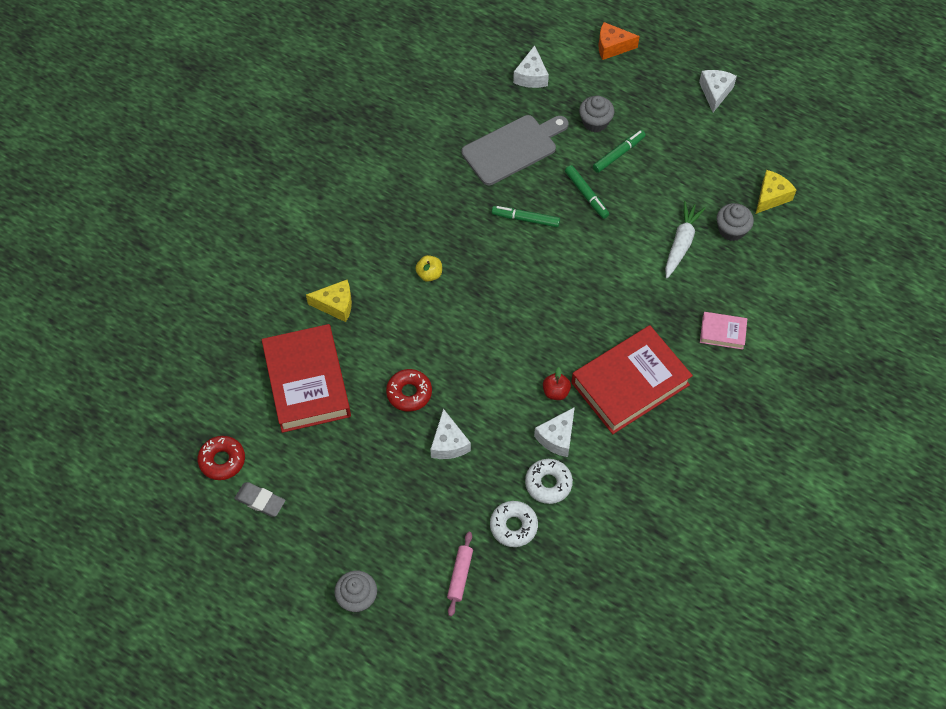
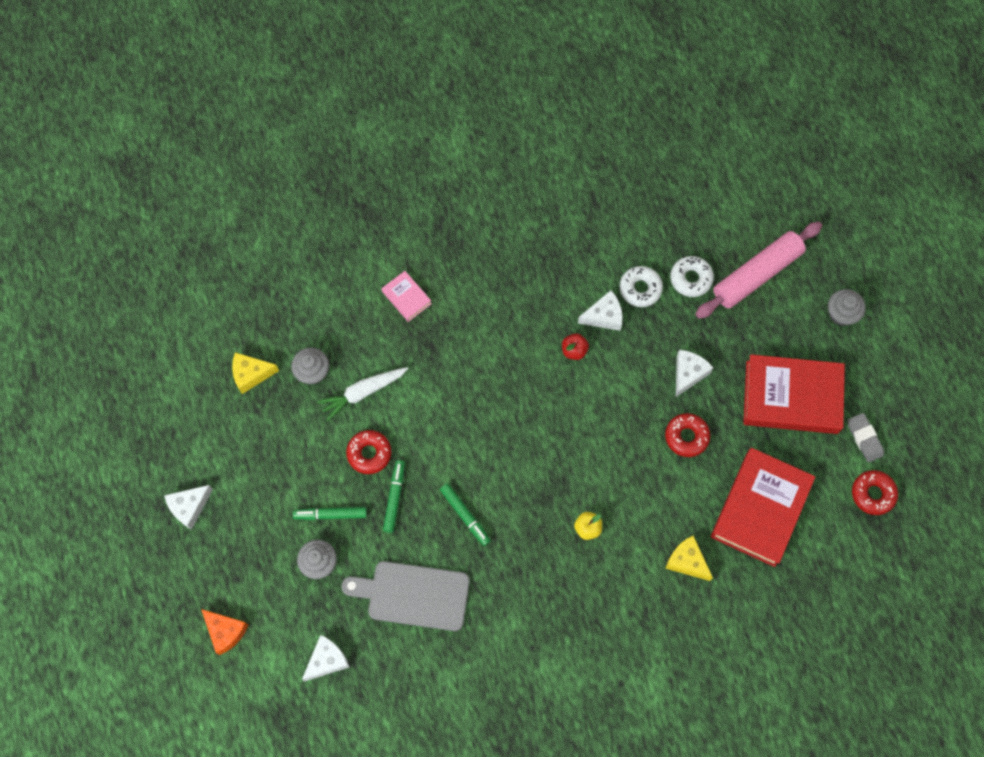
camera: 140 degrees left, 10 degrees up
pink rolling pin [447,532,473,617] -> pink rolling pin [695,222,822,319], size x2.07
red book [571,325,693,434] -> red book moved to [743,354,845,434]
none -> red donut [346,430,391,474]

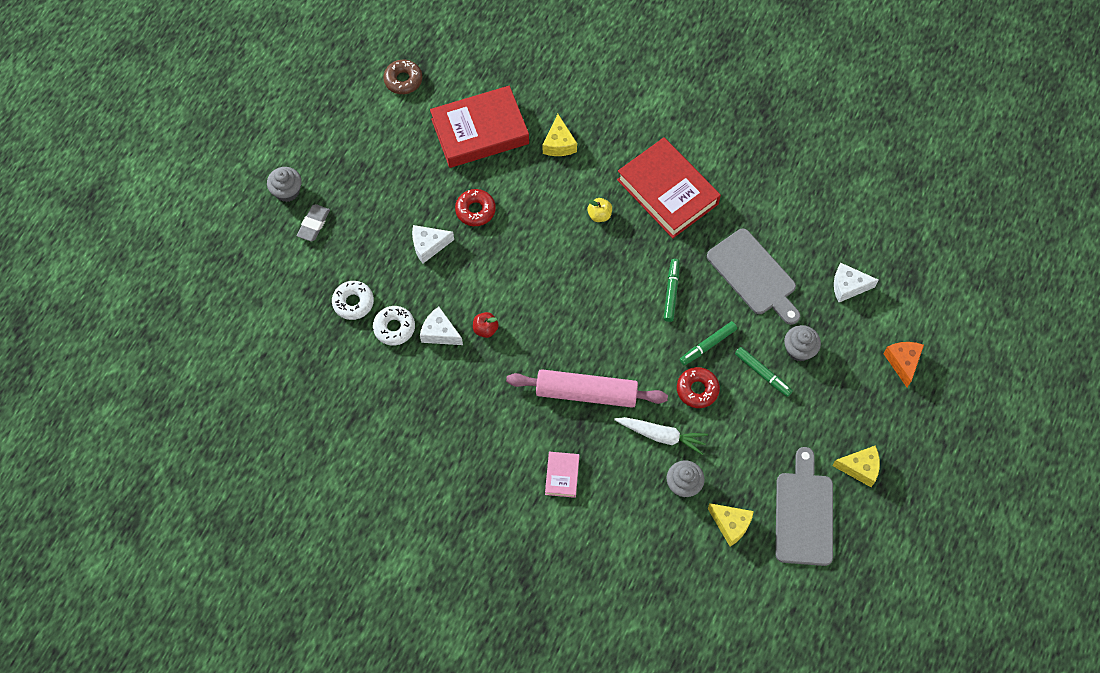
camera: 135 degrees left, 5 degrees down
white cheese [164,485,213,530] -> yellow cheese [832,445,880,487]
pink rolling pin [695,222,822,319] -> pink rolling pin moved to [506,369,668,408]
red book [743,354,845,434] -> red book moved to [617,137,721,238]
grey eraser [848,413,884,463] -> grey eraser moved to [297,204,330,241]
red donut [852,470,898,515] -> brown donut [383,60,422,94]
none -> grey cutting board [775,447,833,566]

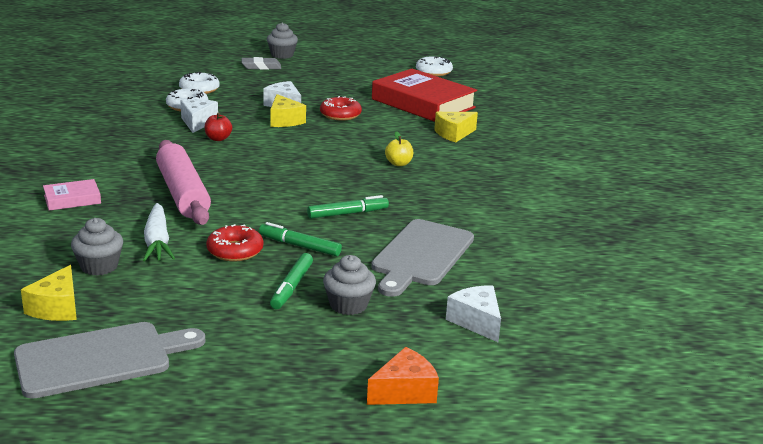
camera: 60 degrees right, 40 degrees down
brown donut [383,60,422,94] -> white donut [416,56,453,76]
red book [617,137,721,238] -> none
yellow cheese [832,445,880,487] -> yellow cheese moved to [270,94,306,127]

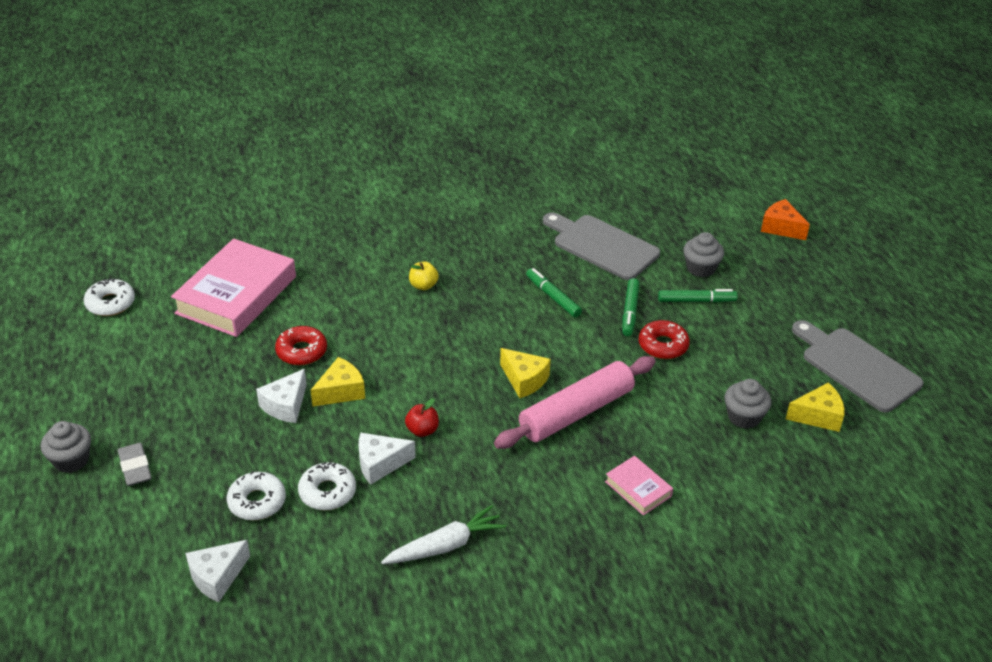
camera: 105 degrees left, 15 degrees up
white carrot [143,203,175,261] -> white carrot moved to [381,505,506,564]
grey cutting board [371,219,474,297] -> grey cutting board turned 150 degrees counterclockwise [543,213,660,280]
red book [372,69,477,122] -> pink book [171,239,296,337]
yellow cheese [434,112,478,142] -> yellow cheese moved to [500,348,551,398]
white cheese [446,285,501,342] -> white cheese moved to [185,540,250,602]

